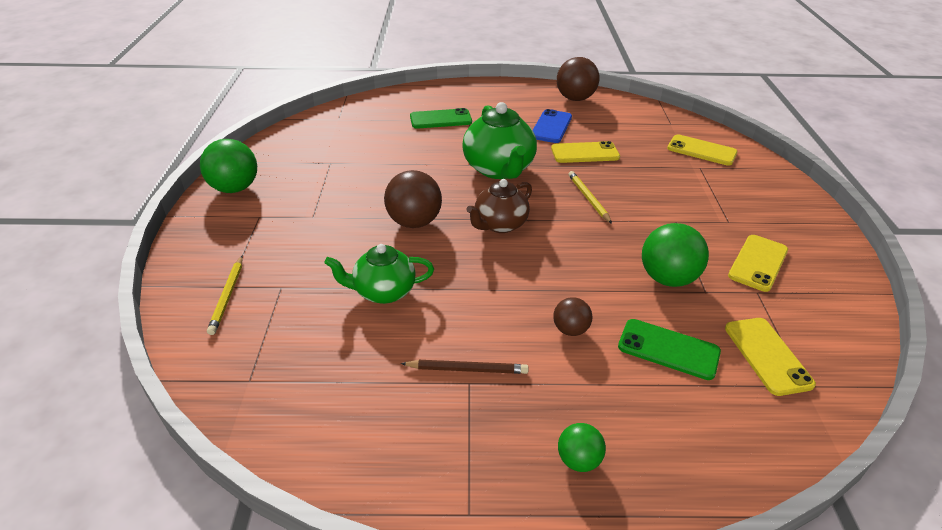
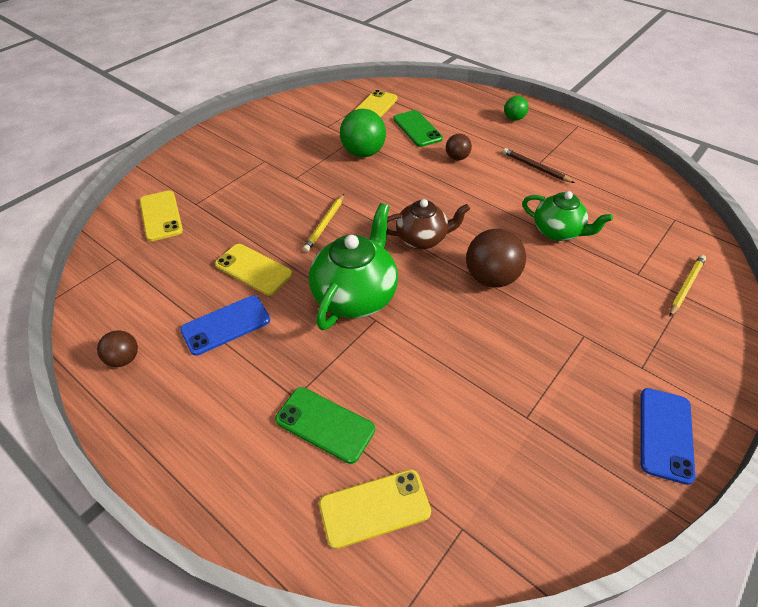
camera: 140 degrees left, 10 degrees up
green ball [200,139,257,193] -> blue phone [640,388,695,485]
brown ball [557,57,599,101] -> brown ball [97,330,138,367], size x0.56
yellow phone [728,235,788,292] -> yellow phone moved to [319,469,431,549]

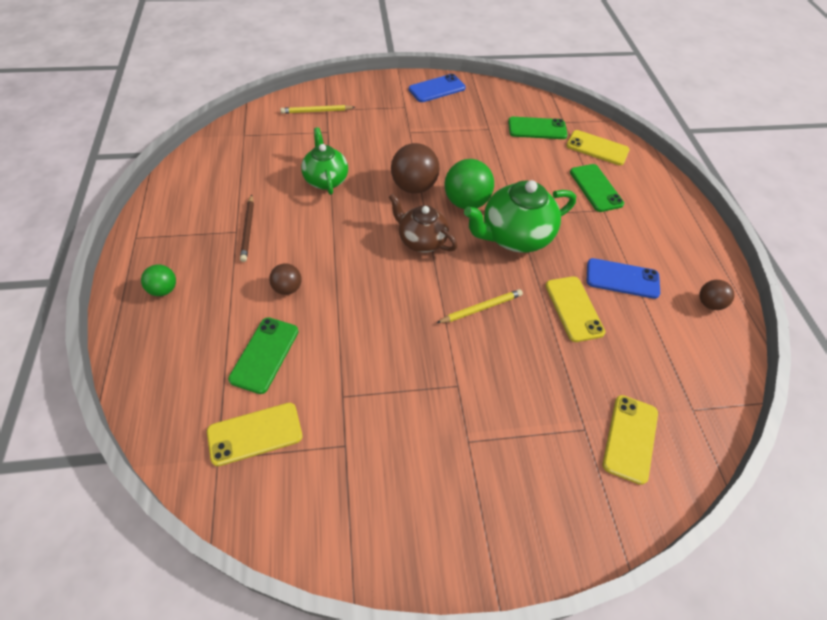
camera: 140 degrees left, 5 degrees up
green ball [340,109,386,157] -> green ball moved to [445,159,494,209]
none -> green phone [508,117,568,139]

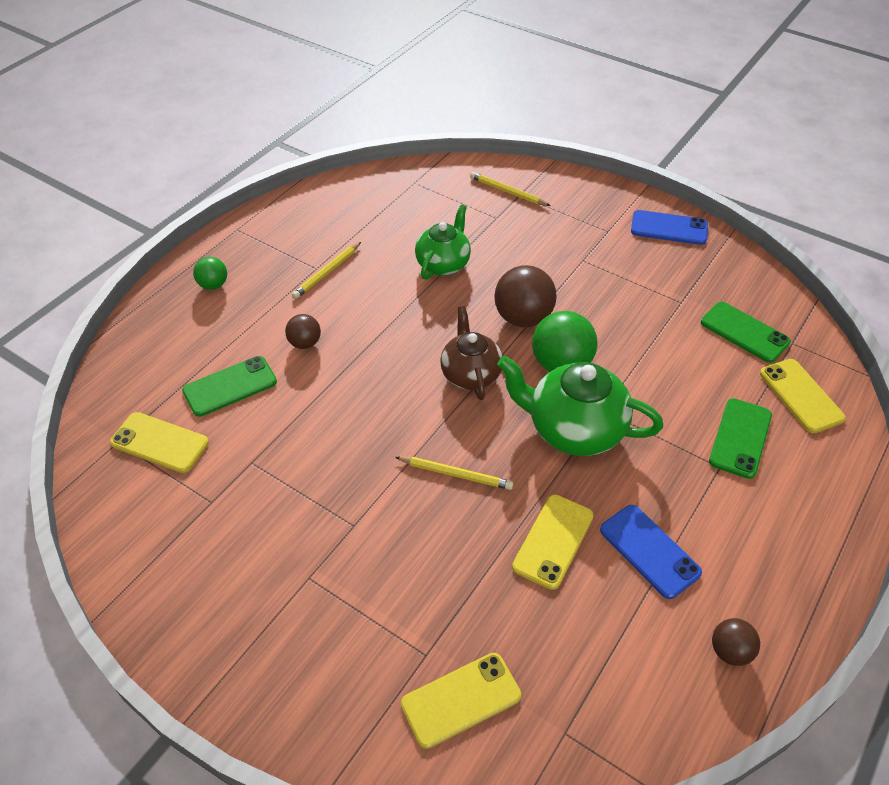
camera: 45 degrees right, 5 degrees down
brown pencil [240,195,254,262] -> yellow pencil [292,242,361,299]

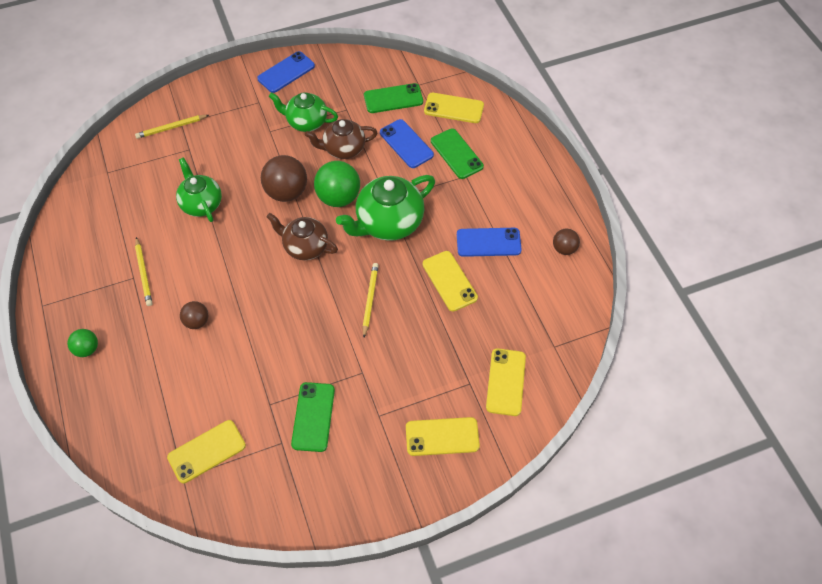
camera: 55 degrees left, 10 degrees up
green phone [182,356,277,417] -> green phone moved to [291,382,335,452]
yellow pencil [395,456,514,490] -> yellow pencil turned 45 degrees counterclockwise [363,263,379,337]
none -> green teapot [269,92,338,132]
none -> brown teapot [305,119,377,159]
none -> blue phone [380,119,434,168]
none -> yellow phone [406,417,480,456]

